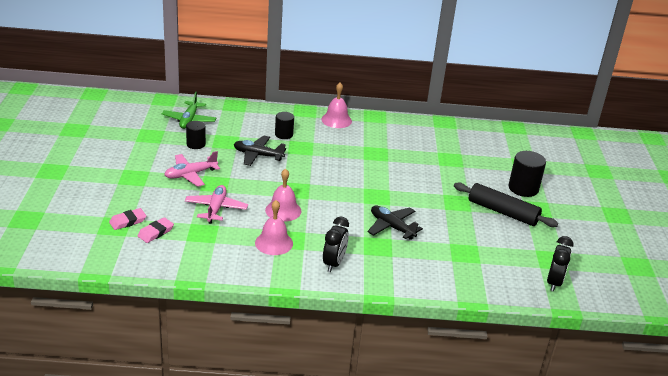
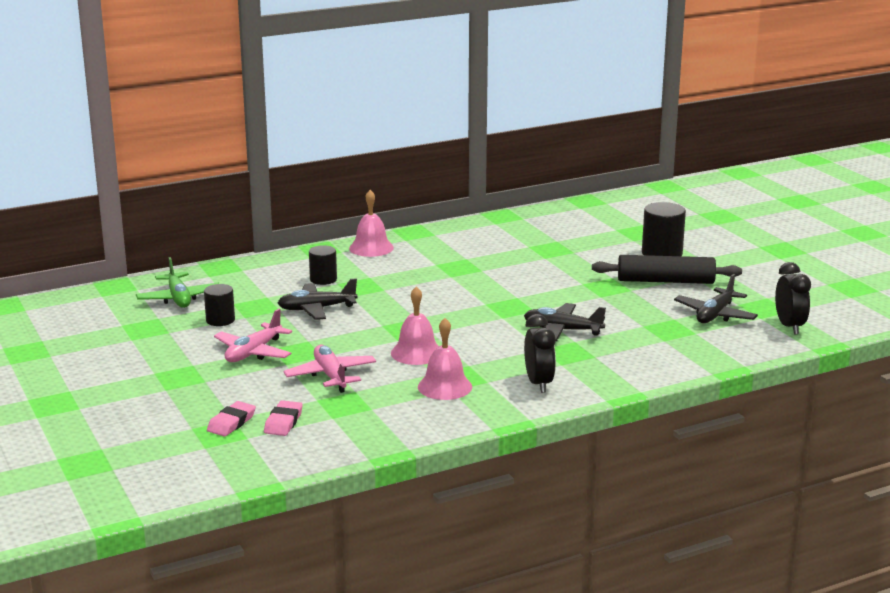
camera: 25 degrees left, 10 degrees down
none -> black plane [674,274,758,323]

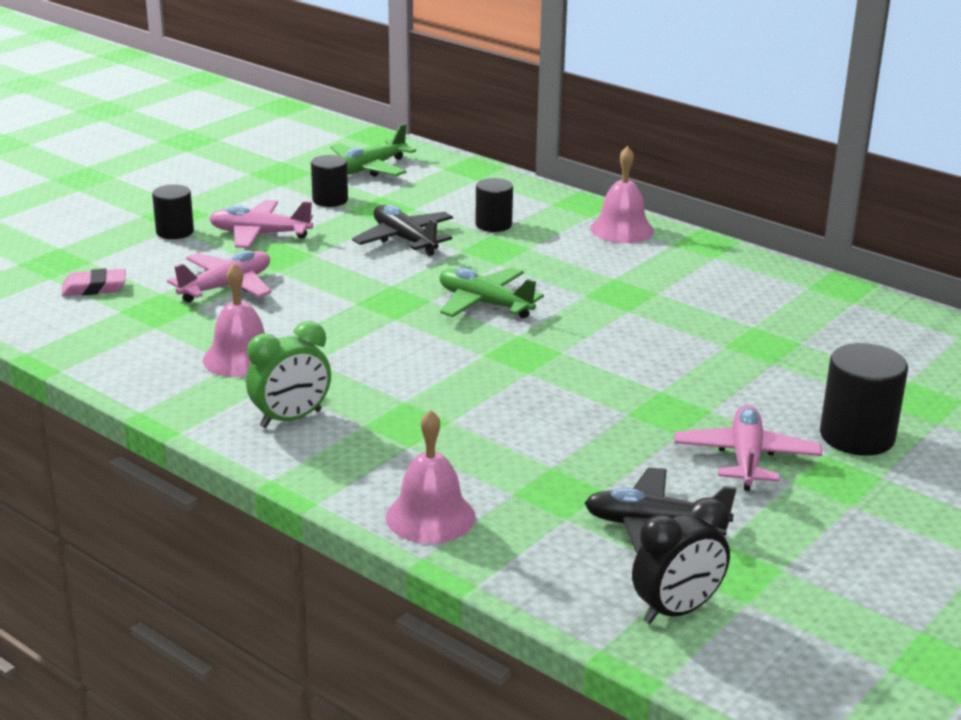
camera: 65 degrees right, 5 degrees up
pink eraser [207,401,256,436] -> none
pink bell [391,286,439,365] -> pink bell moved to [386,410,476,544]
black plane [524,303,606,342] -> none
black clock [524,314,556,393] -> green clock [246,321,331,428]
black rolling pin [592,255,742,284] -> pink plane [674,405,822,491]
none -> black cylinder [152,184,194,239]
none -> green plane [440,267,544,319]

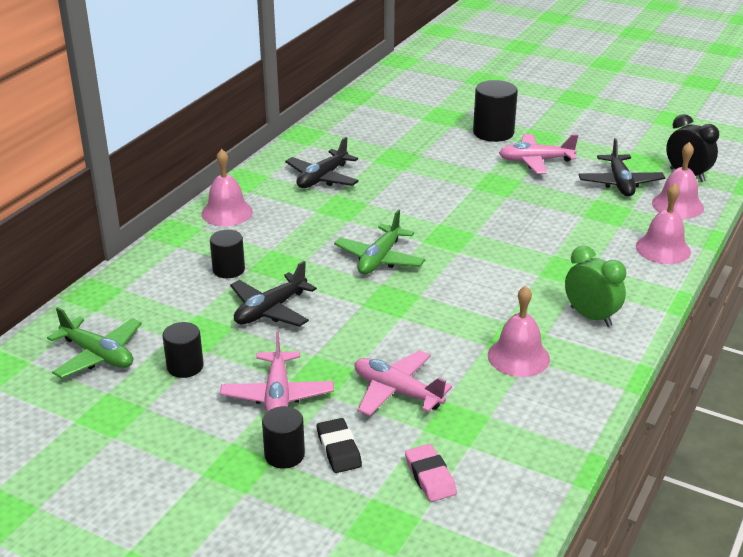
camera: 100 degrees left, 5 degrees up
none -> black plane [285,137,359,188]
none -> black eraser [317,418,362,473]
none -> pink bell [652,142,704,219]

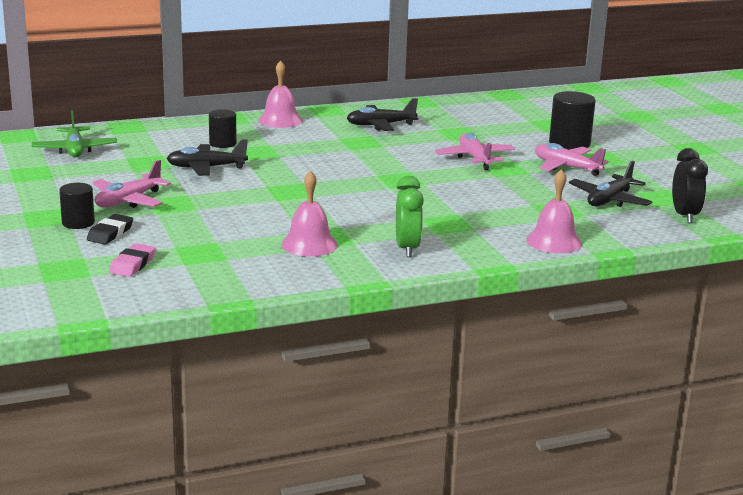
camera: 40 degrees right, 10 degrees down
black cylinder [162,322,204,378] -> none
green plane [334,209,425,274] -> none
pink plane [354,350,452,416] -> pink plane moved to [435,133,515,170]
pink bell [652,142,704,219] -> none

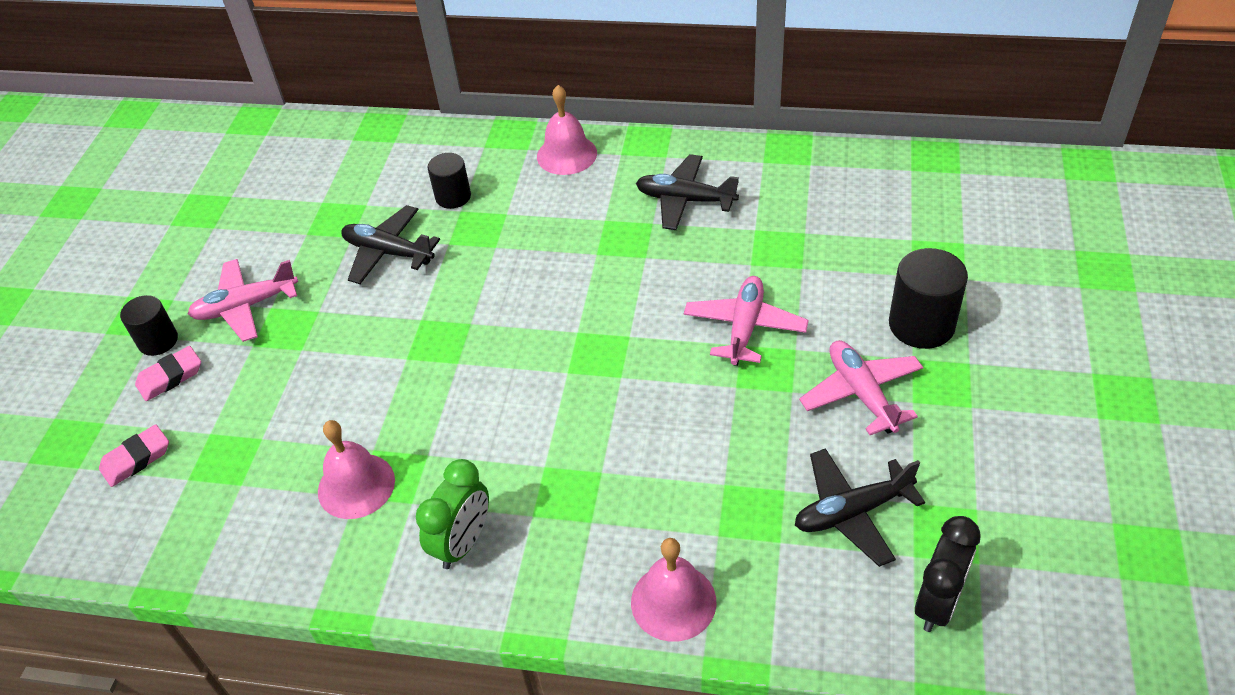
camera: 35 degrees right, 25 degrees up
green plane [32,110,117,157] -> none
black eraser [87,214,133,244] -> pink eraser [135,346,201,401]

